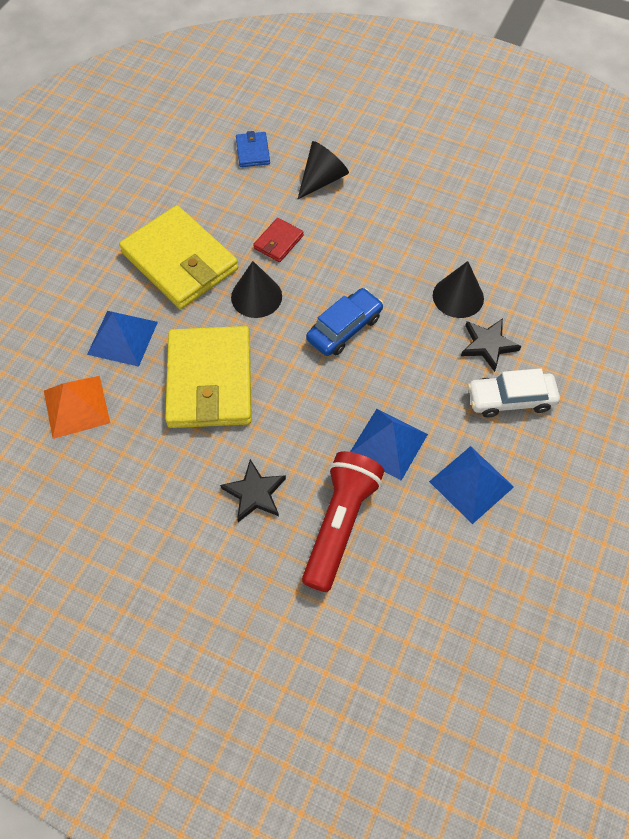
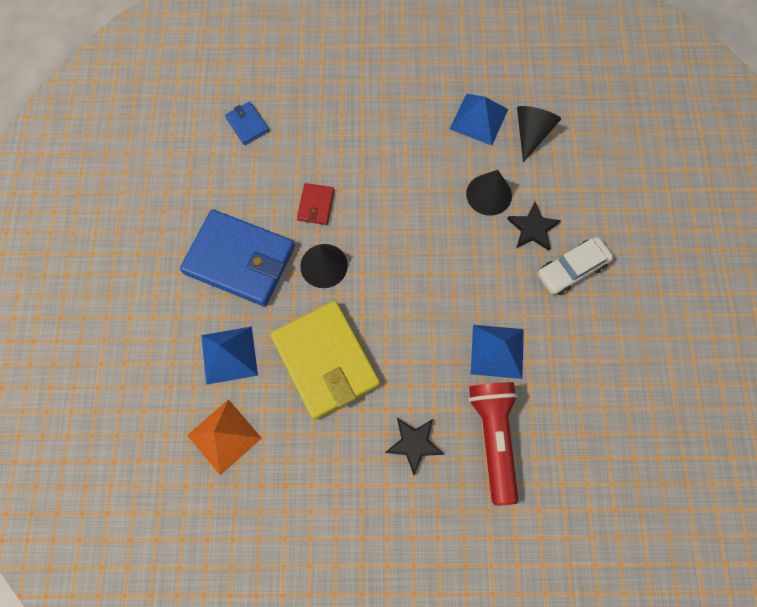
camera: 25 degrees left, 10 degrees up
yellow wallet [119,205,238,309] -> blue wallet [180,209,295,306]
black cone [298,141,349,199] -> black cone moved to [517,106,561,162]
blue car [306,288,383,356] -> none
blue pyramid [429,446,514,524] -> blue pyramid moved to [450,94,508,145]

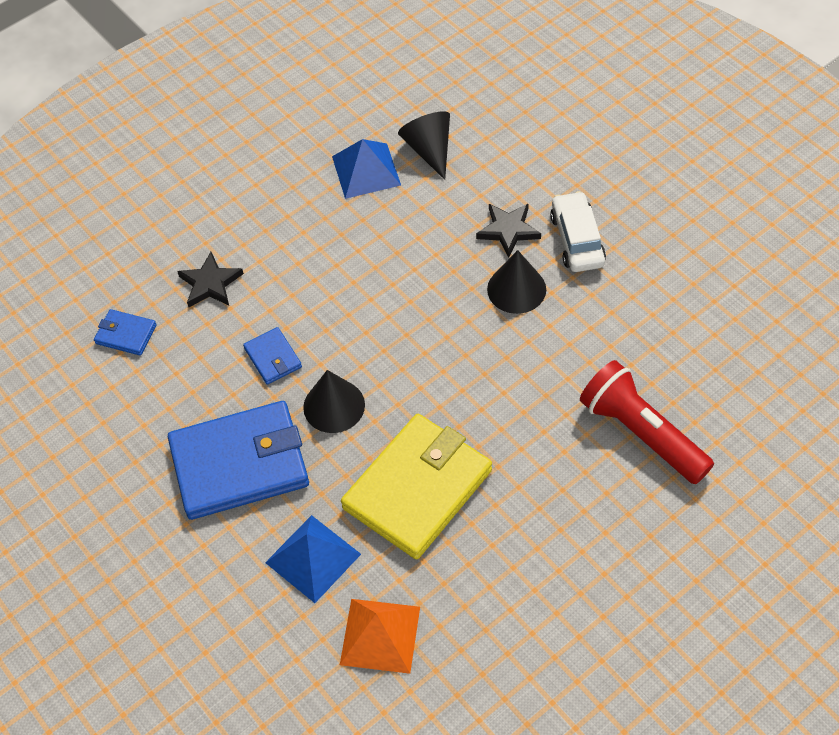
camera: 35 degrees left, 15 degrees down
yellow wallet [270,301,380,420] -> yellow wallet turned 75 degrees counterclockwise [341,414,492,559]
red wallet [297,183,334,225] -> blue wallet [243,327,302,385]
black star [385,418,444,475] -> black star moved to [177,252,244,307]
black cone [466,170,512,216] -> black cone moved to [487,250,546,314]
blue pyramid [471,325,524,379] -> none
white car [538,237,614,295] -> white car turned 150 degrees clockwise [550,191,606,272]

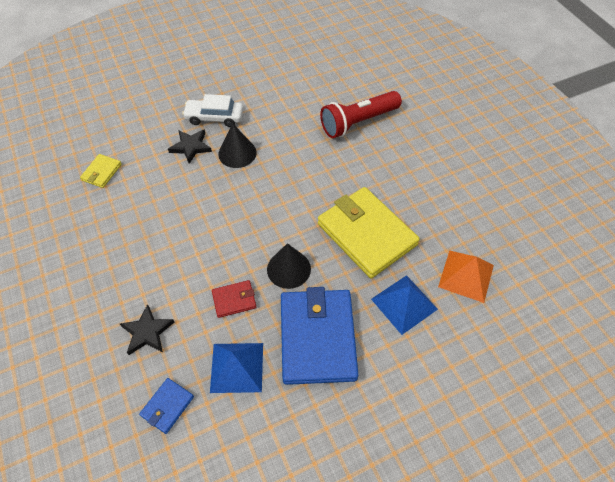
camera: 80 degrees left, 0 degrees up
blue wallet [243,327,302,385] -> red wallet [212,280,256,318]
blue pyramid [332,139,401,199] -> blue pyramid moved to [210,343,263,393]
black cone [398,111,450,180] -> yellow wallet [80,154,122,188]

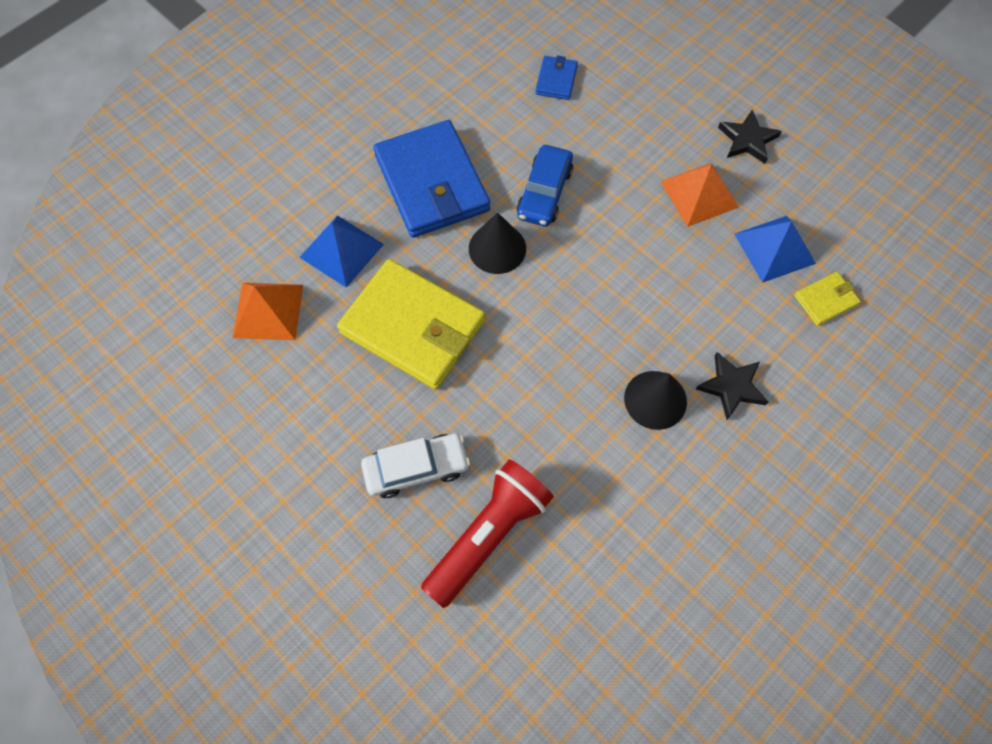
camera: 160 degrees right, 10 degrees up
yellow wallet [80,154,122,188] -> yellow wallet turned 60 degrees clockwise [794,272,861,326]
black star [120,304,174,355] -> black star moved to [718,109,782,164]
white car [182,94,243,127] -> white car moved to [361,433,470,498]
blue pyramid [210,343,263,393] -> blue pyramid moved to [734,216,816,283]
red wallet [212,280,256,318] -> blue car [517,145,573,226]
none -> orange pyramid [660,163,739,227]

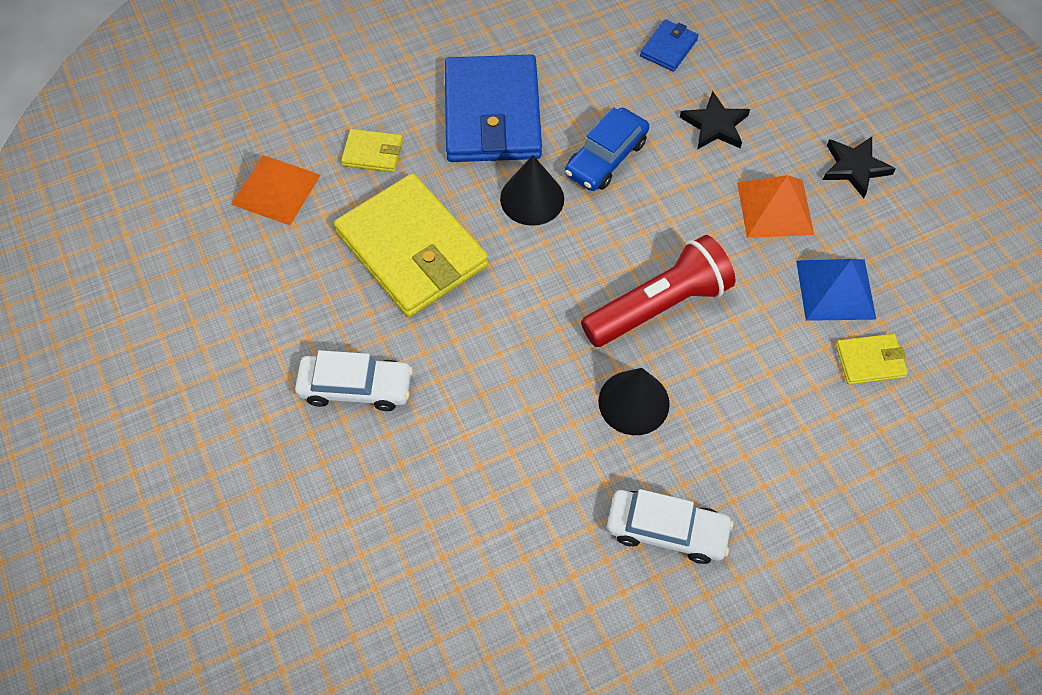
camera: 20 degrees right, 5 degrees down
blue pyramid [299,215,384,288] -> yellow wallet [341,129,403,172]
red flashlight [421,459,554,608] -> red flashlight moved to [581,235,736,347]
black star [696,352,768,420] -> black star moved to [680,91,750,150]
none -> white car [607,489,733,564]

